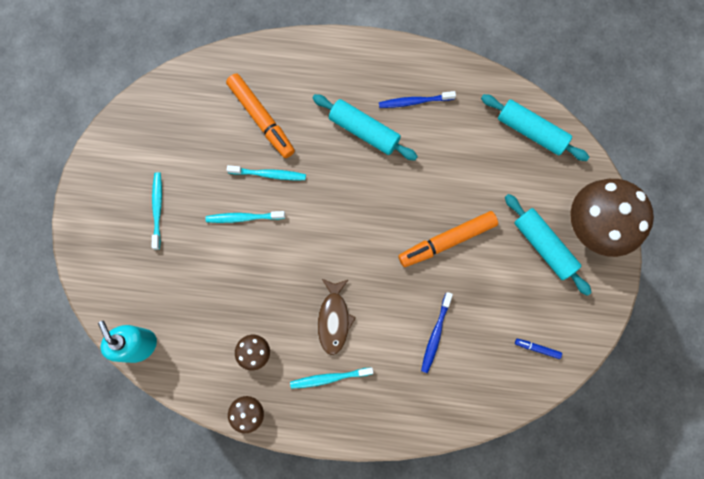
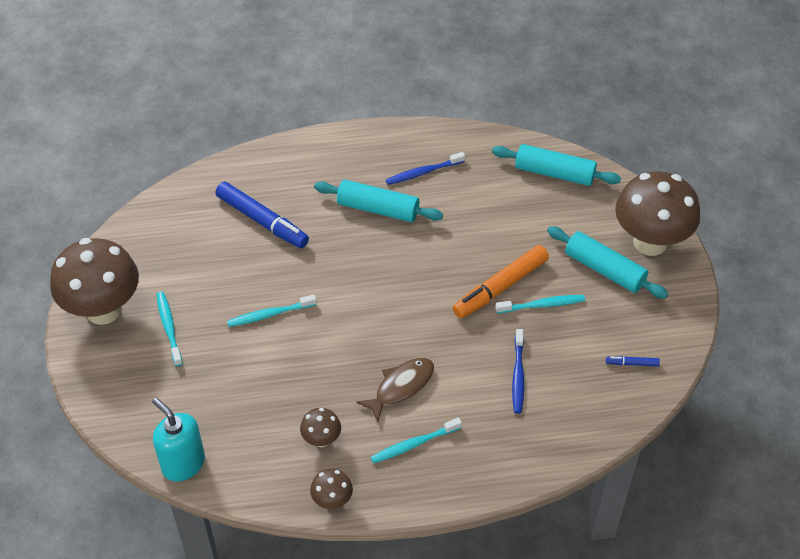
camera: 15 degrees left, 25 degrees down
orange marker [226,74,295,158] -> blue marker [215,181,309,248]
turquoise toothbrush [227,165,306,180] -> turquoise toothbrush moved to [495,295,585,313]
brown fish [318,278,356,355] -> brown fish turned 120 degrees counterclockwise [356,358,434,422]
none -> brown mushroom [50,238,139,325]

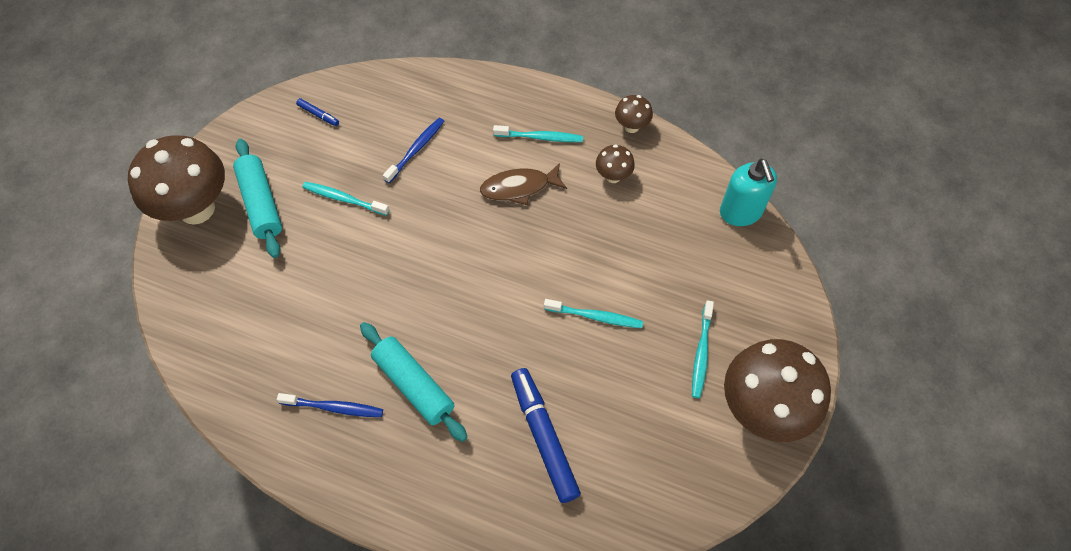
camera: 150 degrees left, 10 degrees up
orange marker [453,245,549,318] -> none
turquoise rolling pin [492,144,621,186] -> none

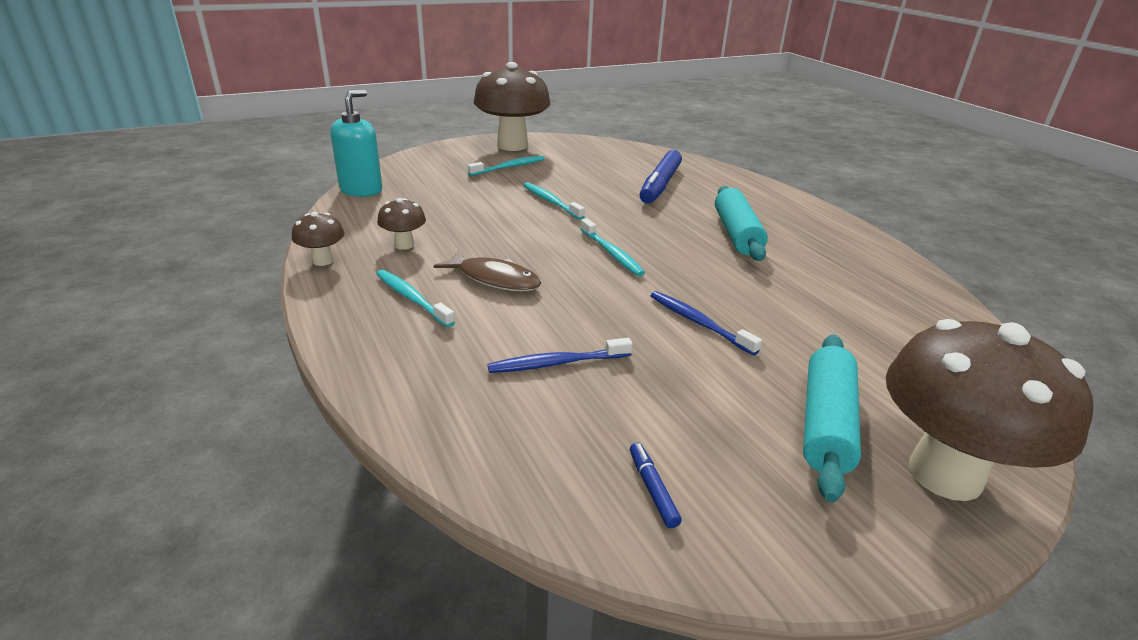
camera: 140 degrees left, 30 degrees down
blue toothbrush [277,393,383,417] -> blue toothbrush moved to [650,291,762,355]
turquoise toothbrush [302,182,389,216] -> turquoise toothbrush moved to [580,218,645,276]

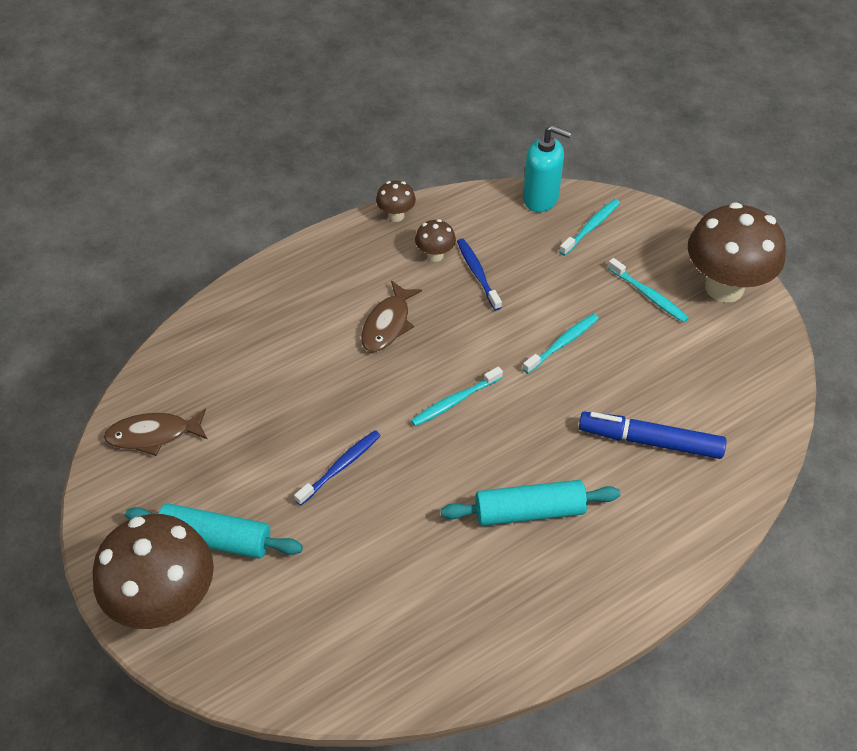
camera: 85 degrees right, 20 degrees up
turquoise toothbrush [376,270,455,327] -> turquoise toothbrush moved to [559,199,620,256]
blue toothbrush [487,338,632,373] -> blue toothbrush moved to [457,238,502,310]
blue marker [630,443,682,528] -> brown fish [104,408,208,456]

